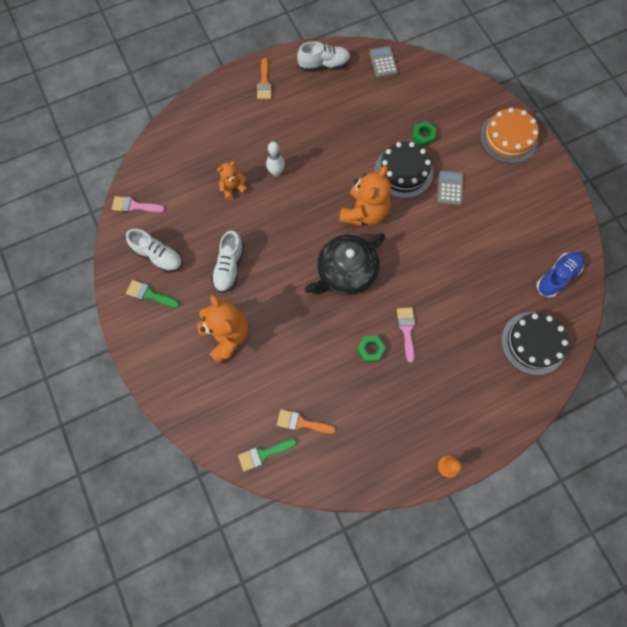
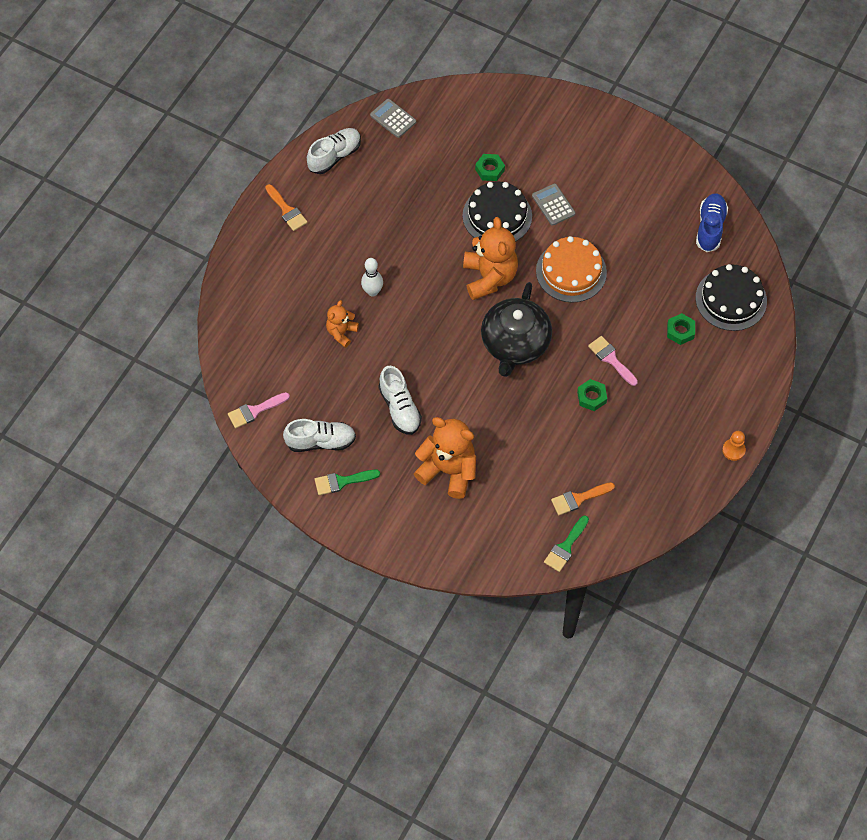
camera: 35 degrees left, 10 degrees down
orange cake [480,107,539,164] -> orange cake moved to [536,236,607,303]
none -> green nut [667,313,695,345]

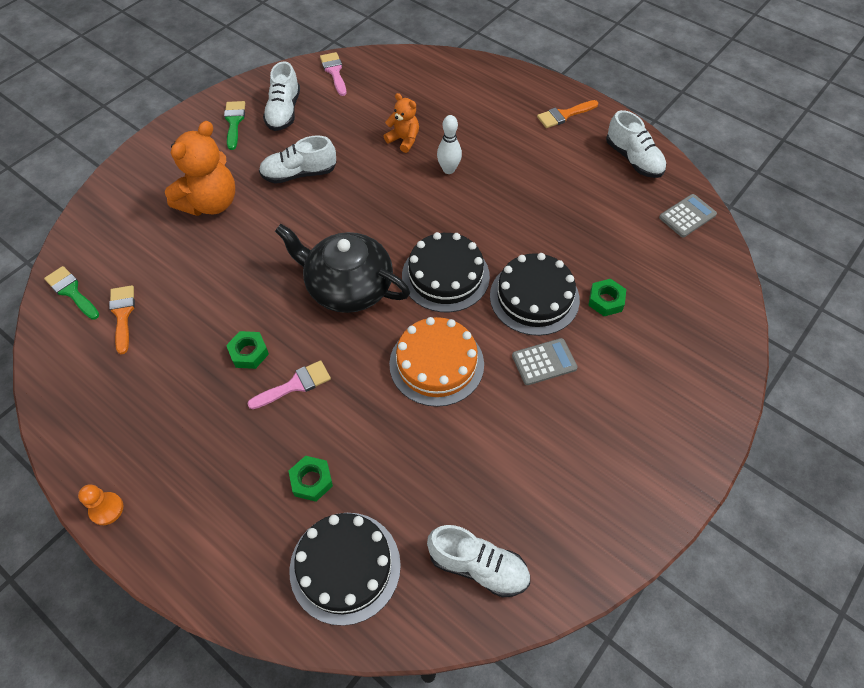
camera: 100 degrees right, 5 degrees down
orange teddy bear [463,217,518,300] -> black cake [402,232,490,312]
blue shoe [696,193,728,252] -> white shoe [427,525,530,598]

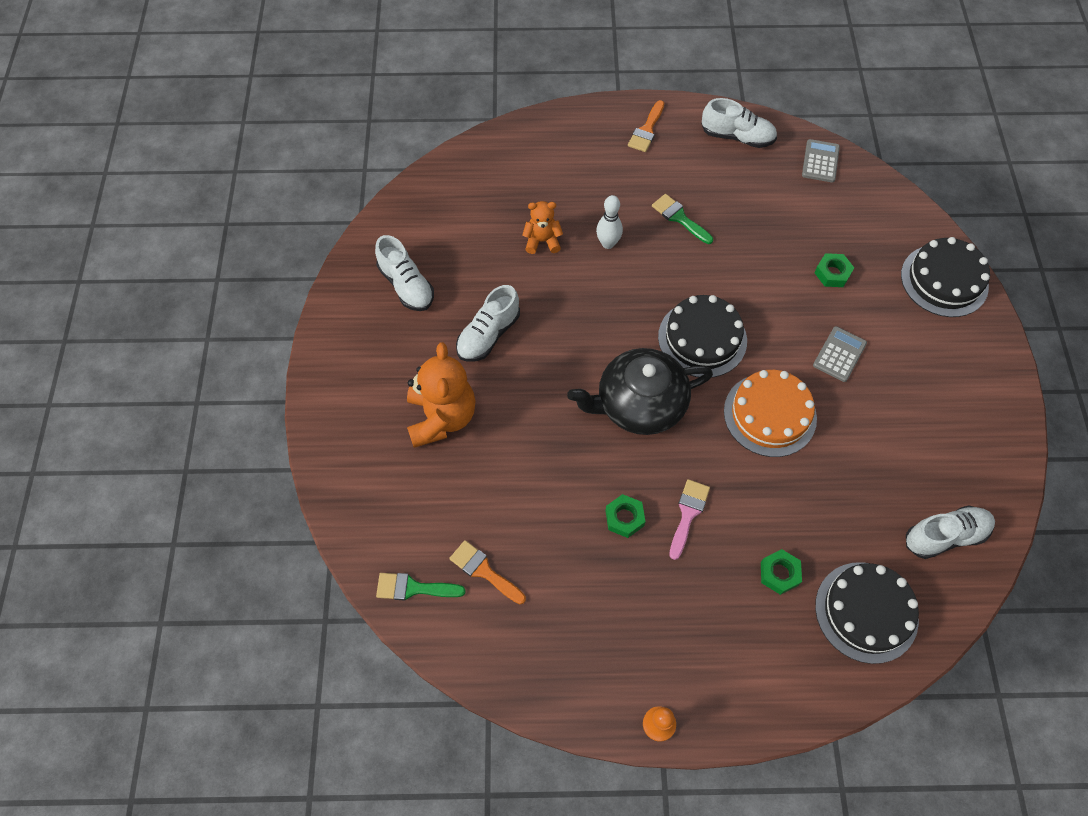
camera: 40 degrees left, 5 degrees up
green brush [224,101,245,150] -> green brush moved to [652,194,713,244]
pink brush [320,52,346,96] -> none
black cake [490,253,580,336] -> black cake moved to [901,237,990,317]

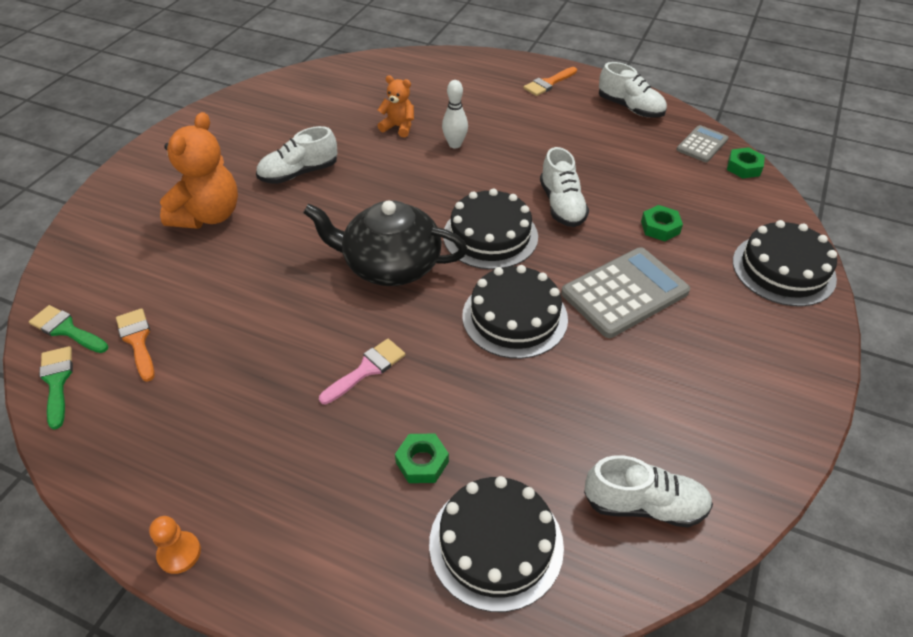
camera: 25 degrees right, 15 degrees down
white shoe [375,235,434,311] -> white shoe moved to [540,147,589,227]
green nut [605,494,645,538] -> green nut moved to [727,147,765,178]
green brush [652,194,713,244] -> green brush moved to [39,346,73,430]
orange cake [724,370,817,457] -> black cake [462,265,568,359]
grey calculator [813,326,867,382] -> grey calculator [561,247,690,338], size x1.80

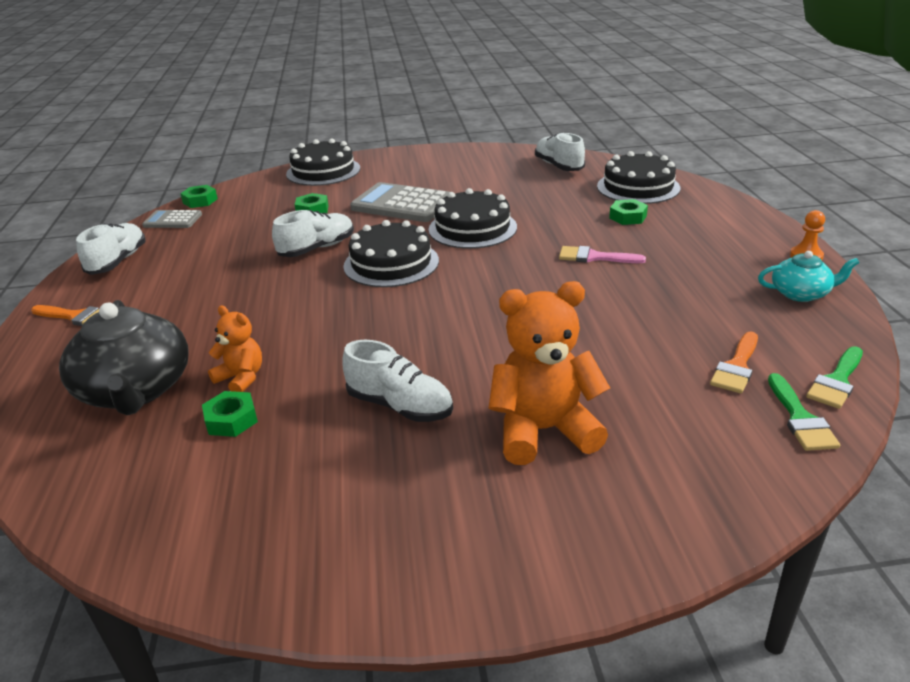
camera: 120 degrees left, 15 degrees down
black teapot [303,200,468,286] -> black teapot moved to [59,300,189,415]
orange teddy bear [378,75,414,137] -> orange teddy bear turned 135 degrees clockwise [208,305,262,392]
white bowling pin [442,80,468,149] -> none
none -> green nut [202,391,258,437]
none -> turquoise teapot [758,251,859,302]

